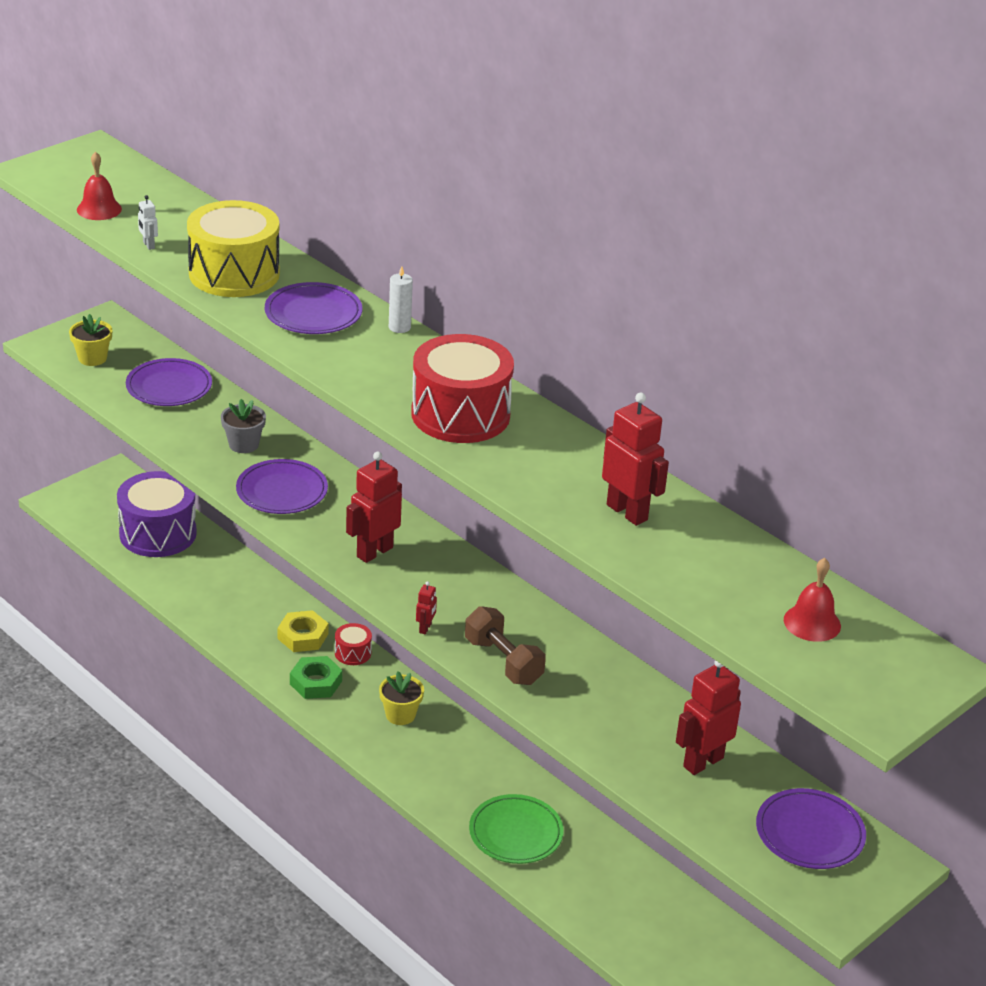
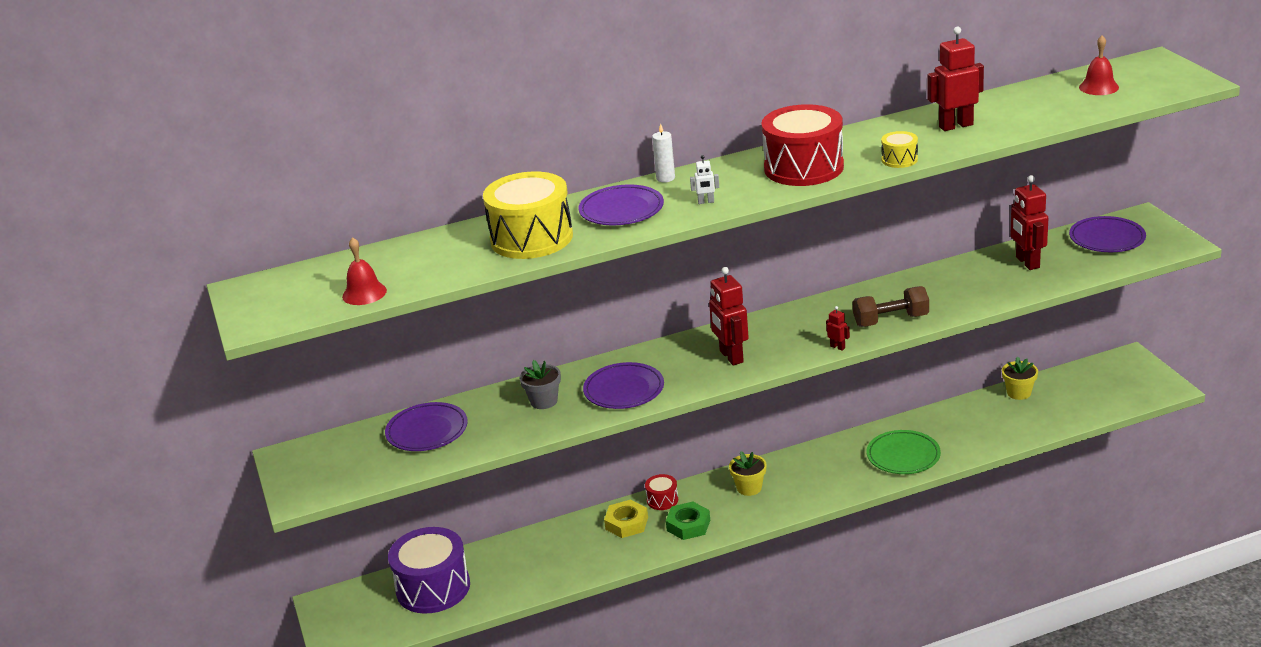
camera: 60 degrees left, 5 degrees down
yellow flower pot [69,314,112,366] -> yellow flower pot moved to [1002,356,1038,400]
white robot [138,195,158,250] -> white robot moved to [690,155,719,204]
none -> yellow drum [881,131,918,168]

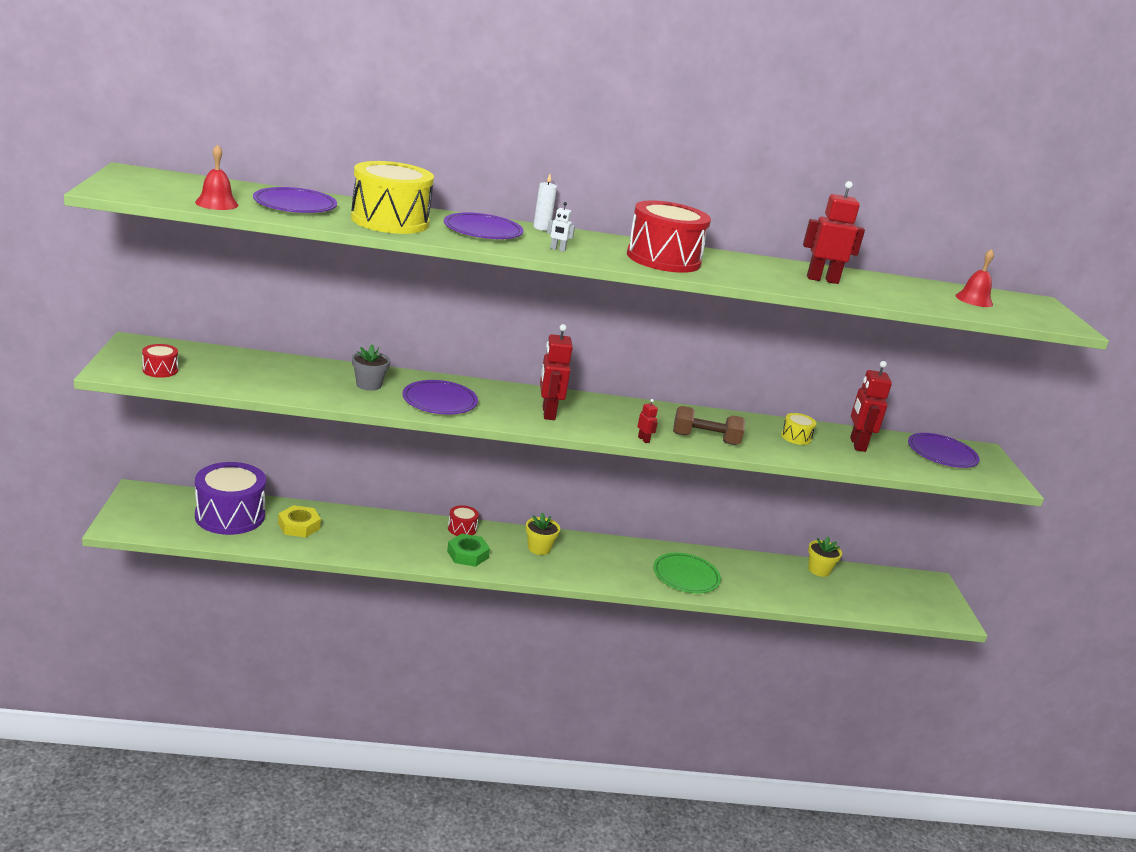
camera: 10 degrees right, 5 degrees down
purple plate [385,402,468,451] -> purple plate moved to [253,187,337,213]
yellow nut [604,500,648,538] -> yellow nut moved to [278,505,321,537]
yellow drum [881,131,918,168] -> yellow drum moved to [781,413,816,445]
none -> red drum [142,344,178,378]

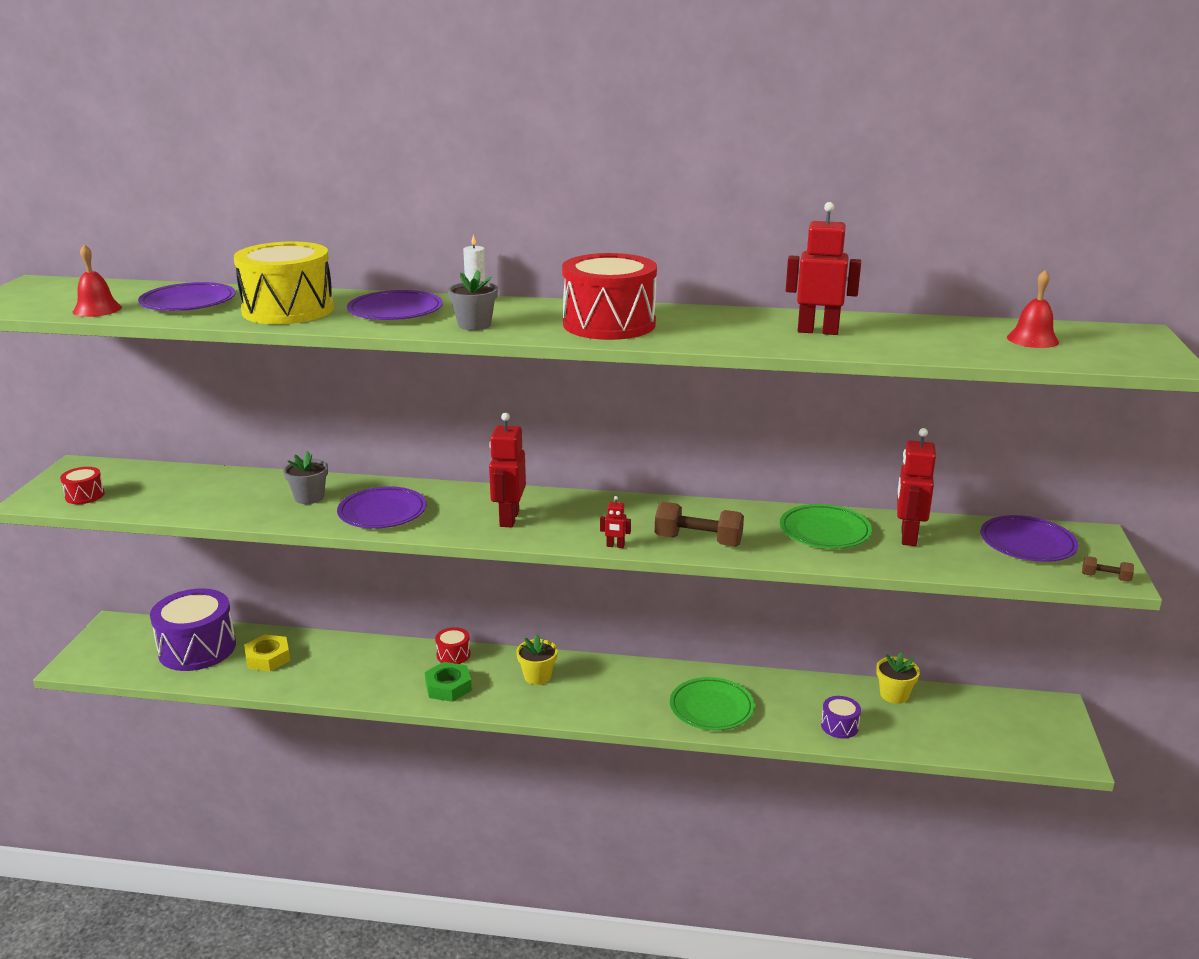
camera: 15 degrees right, 0 degrees up
white robot [547,202,575,252] -> grey flower pot [448,270,498,330]
red robot [637,399,658,443] -> red robot turned 120 degrees clockwise [600,496,631,548]
yellow drum [781,413,816,445] -> green plate [780,504,872,549]
none -> purple drum [821,696,861,739]
none -> brown dumbbell [1082,556,1134,581]

